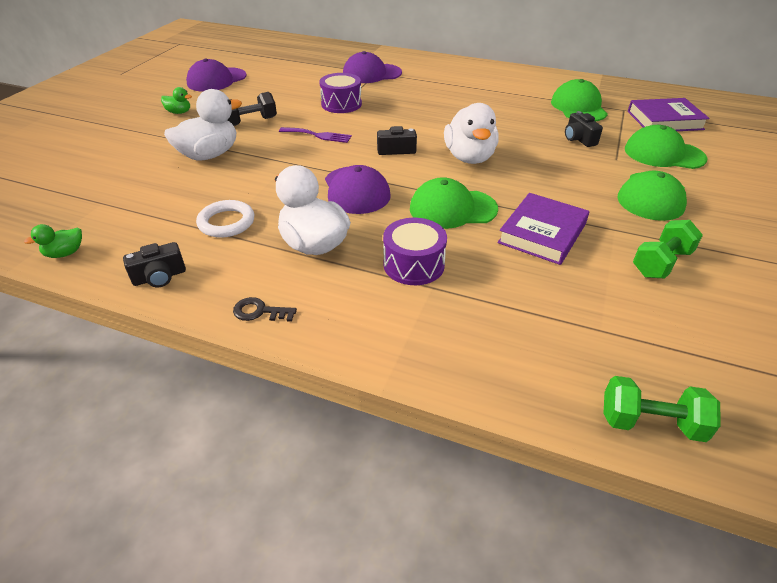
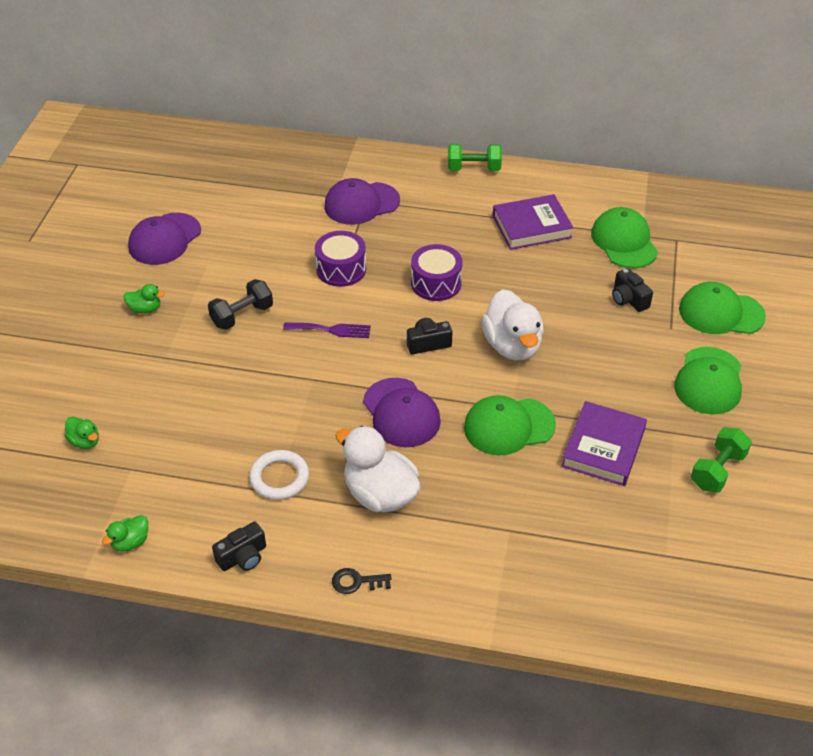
camera: 10 degrees left, 5 degrees up
white duck [164,89,242,160] -> none
purple drum [383,218,447,285] -> purple drum moved to [411,244,463,301]
green dumbbell [603,376,721,442] -> green dumbbell moved to [448,144,502,171]
purple book [628,98,710,131] -> purple book moved to [493,194,573,250]
none -> green duck [65,416,99,449]

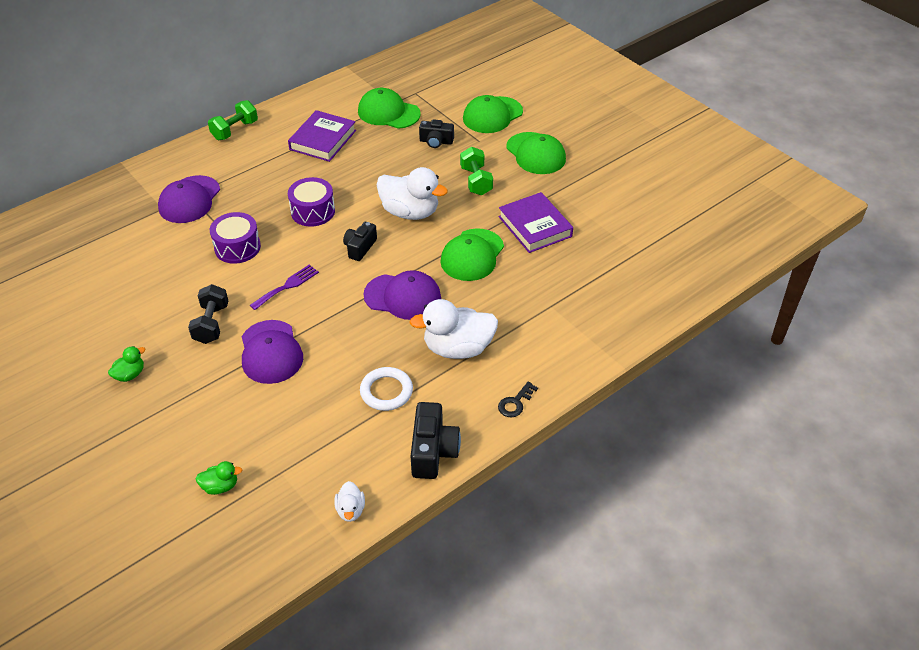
camera: 50 degrees left, 0 degrees up
green duck [102,515,148,552] -> white duck [334,481,365,522]
purple cap [128,213,201,265] -> purple cap moved to [242,320,303,384]
black camera [212,522,266,571] -> black camera [411,402,461,479], size x1.52
green dumbbell [691,427,752,493] -> green dumbbell moved to [460,147,493,195]

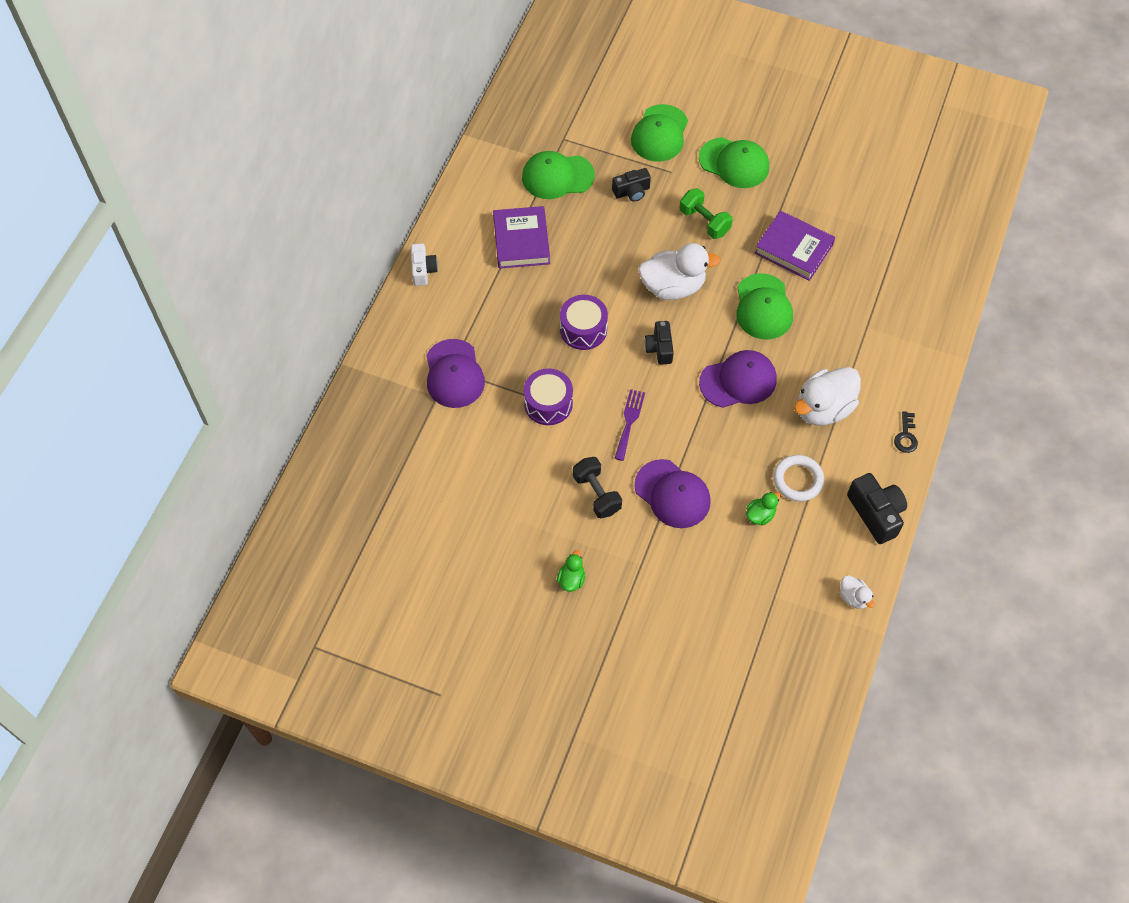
camera: 30 degrees left, 15 degrees up
green duck [195,461,242,495] -> green duck moved to [746,492,781,526]
green dumbbell [208,100,258,140] -> white camera [411,243,438,286]

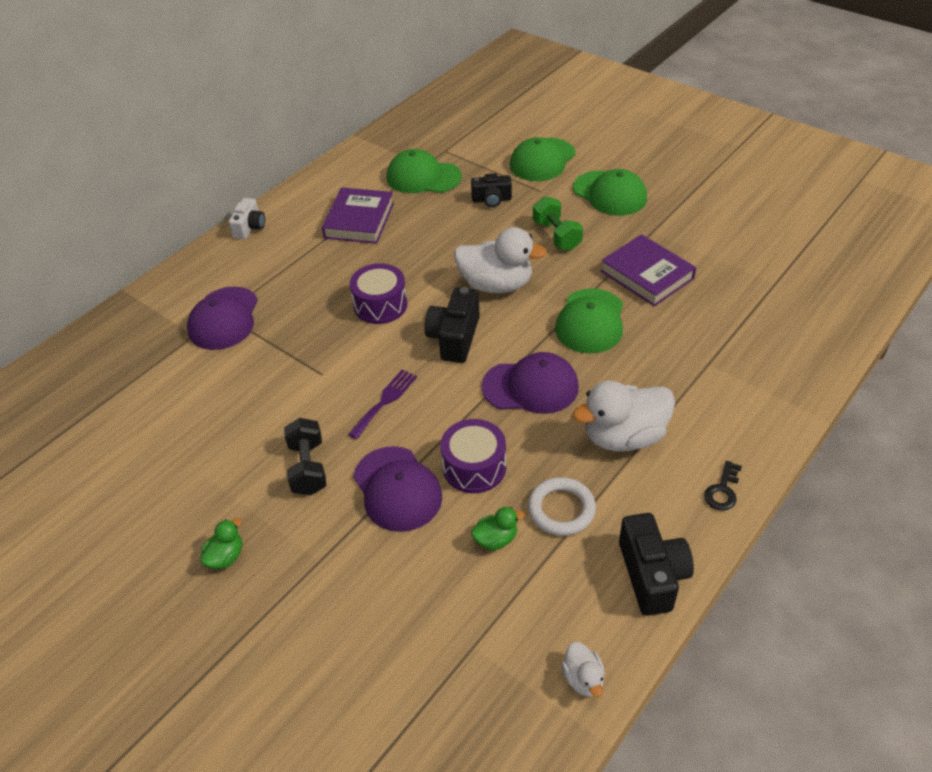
camera: 20 degrees right, 15 degrees down
purple drum [524,368,573,425] -> purple drum moved to [441,419,506,493]
black camera [645,321,674,365] -> black camera [425,287,480,363], size x1.52

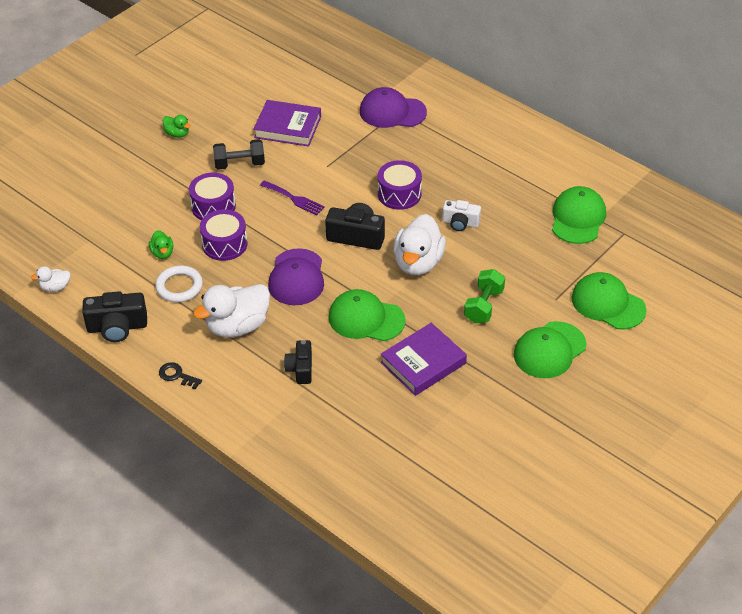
camera: 90 degrees right, 0 degrees up
white camera [229,198,265,239] -> white camera moved to [442,200,481,231]
purple book [322,187,394,244] -> purple book moved to [254,100,321,147]
purple cap [353,446,442,532] -> purple drum [189,173,236,220]
black camera [471,173,512,207] -> black camera moved to [284,340,312,384]
green dumbbell [533,196,583,251] -> green dumbbell turned 45 degrees counterclockwise [464,269,505,323]
white duck [573,381,675,452] -> white duck turned 105 degrees counterclockwise [193,284,270,337]

